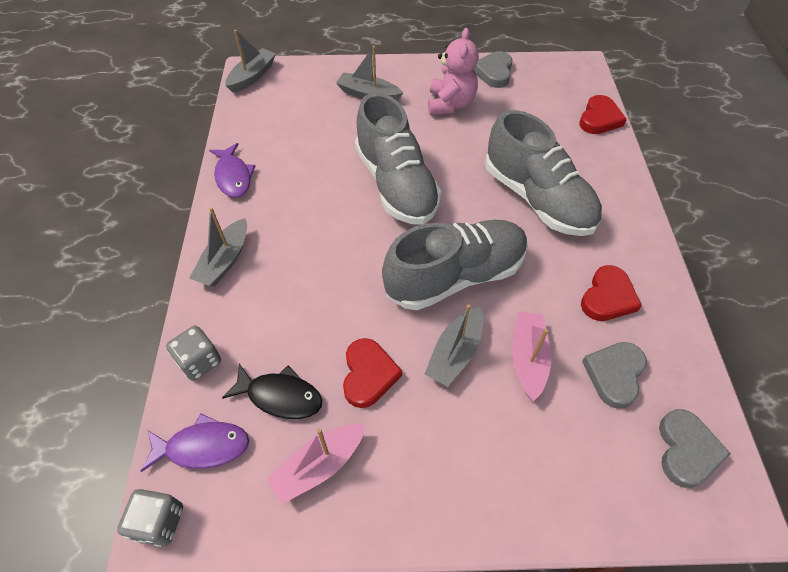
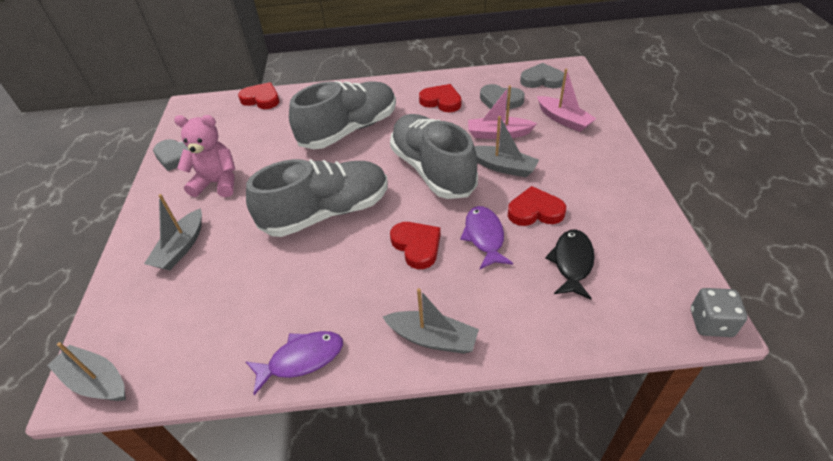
camera: 90 degrees left, 10 degrees down
purple fish [141,414,249,472] -> purple fish moved to [460,206,513,269]
grey dice [166,325,221,381] -> none
pink boat [267,424,366,504] -> pink boat moved to [537,69,597,132]
none -> red heart [390,222,441,269]

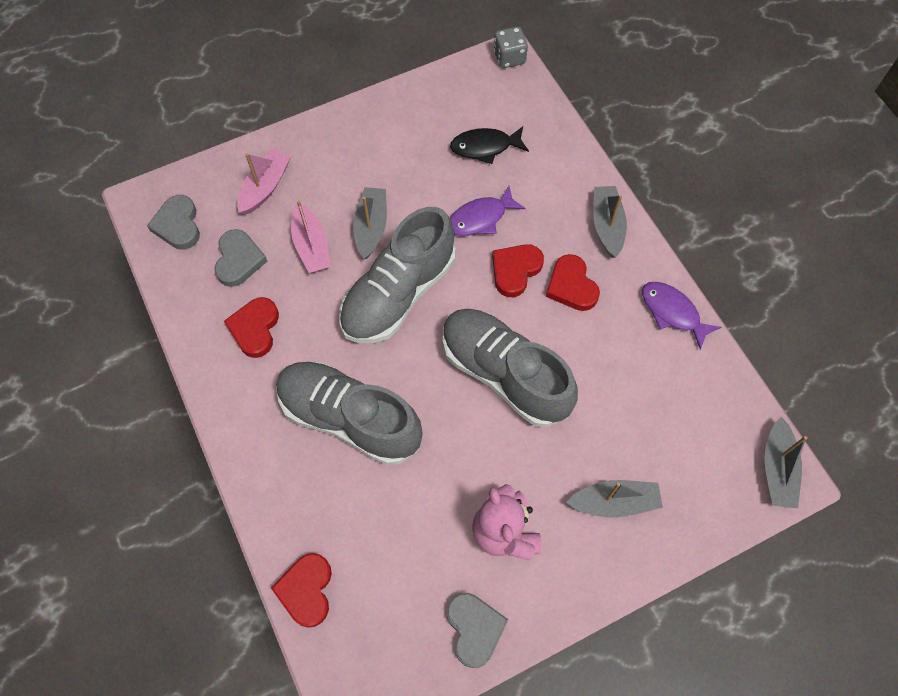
camera: 115 degrees left, 20 degrees up
red heart [508,186,566,226] -> red heart moved to [546,254,600,311]

